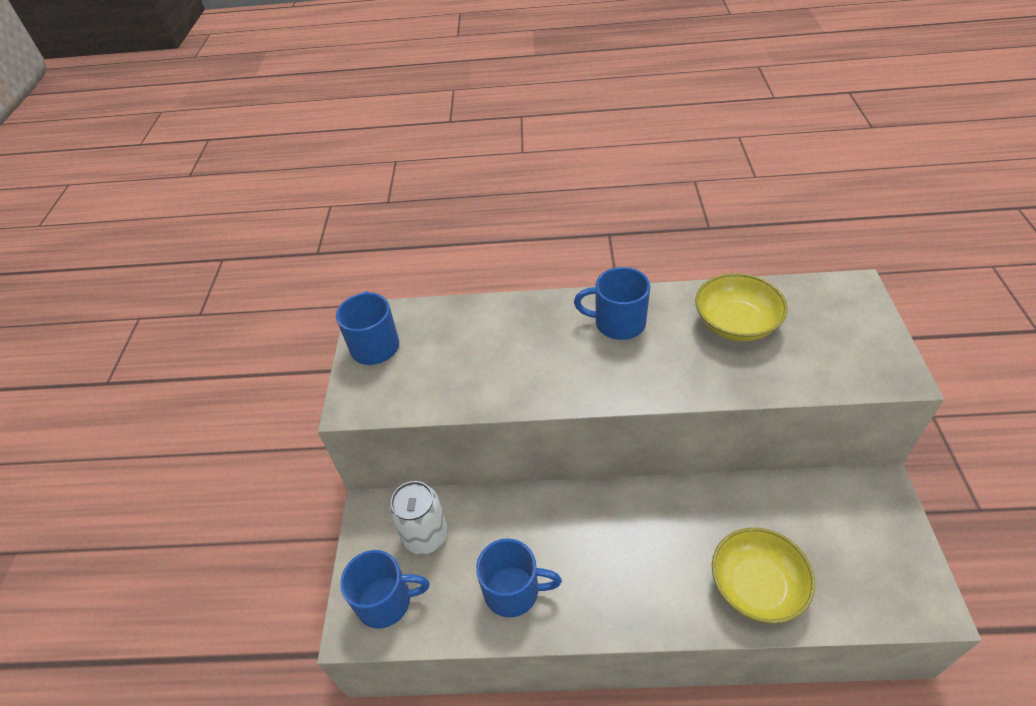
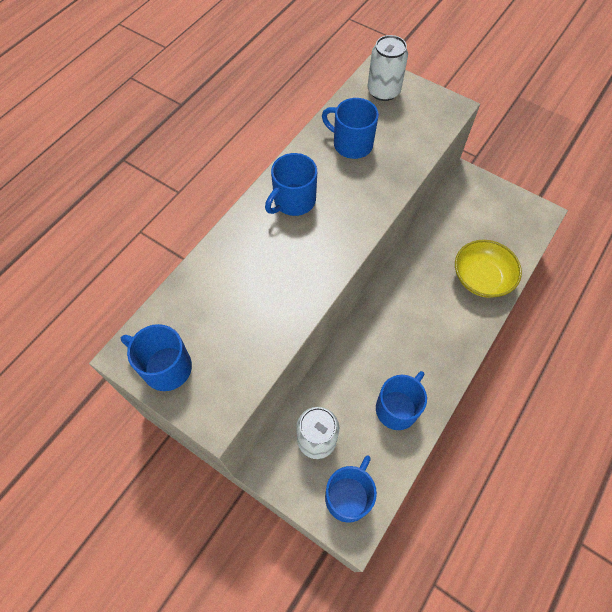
camera: 60 degrees left, 15 degrees up
yellow bowl [695,273,788,341] -> blue mug [322,98,379,159]
none -> white can [368,35,408,101]

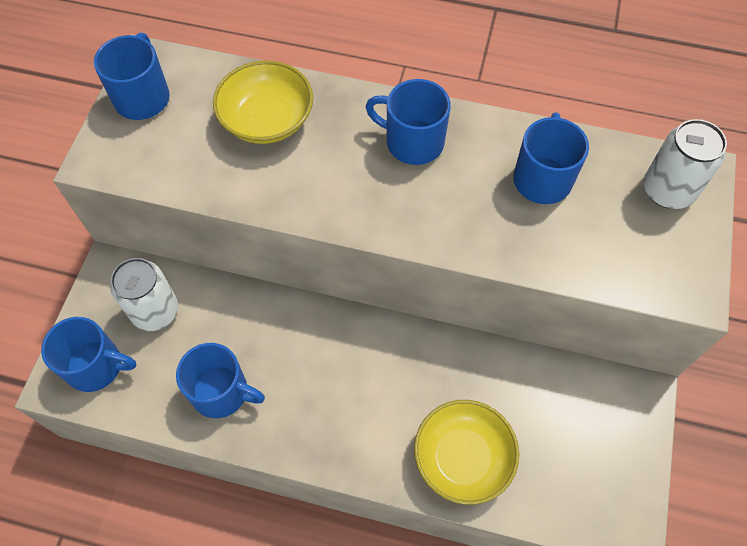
camera: 70 degrees right, 0 degrees up
none -> yellow bowl [213,61,313,144]

